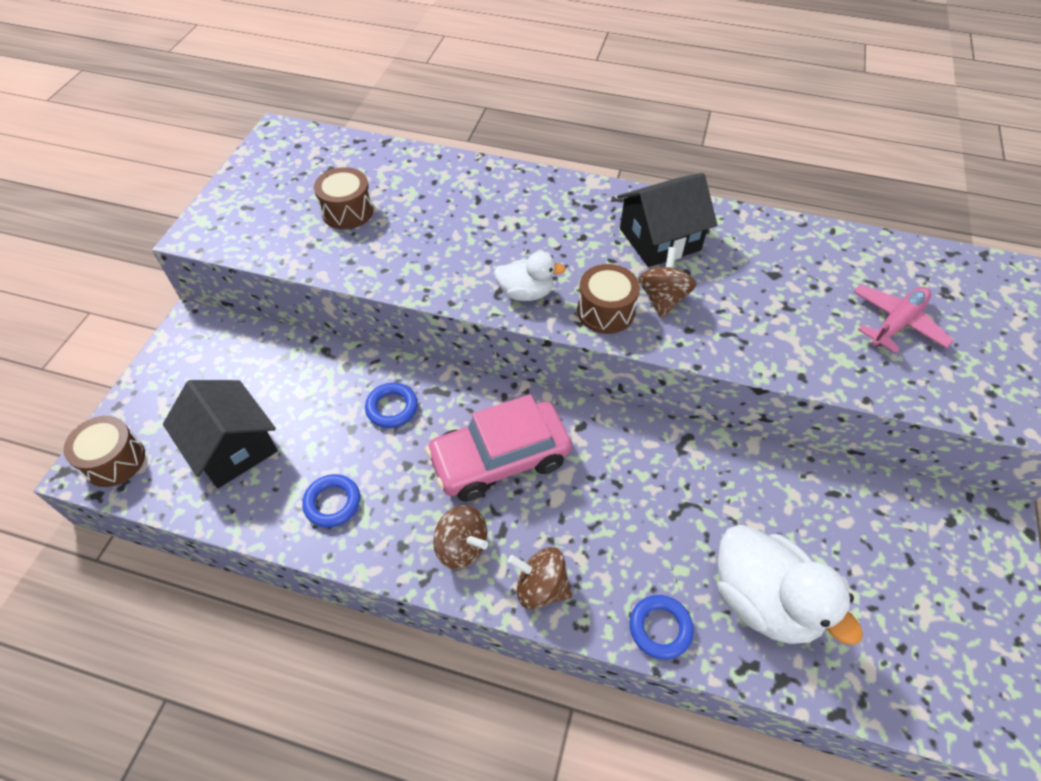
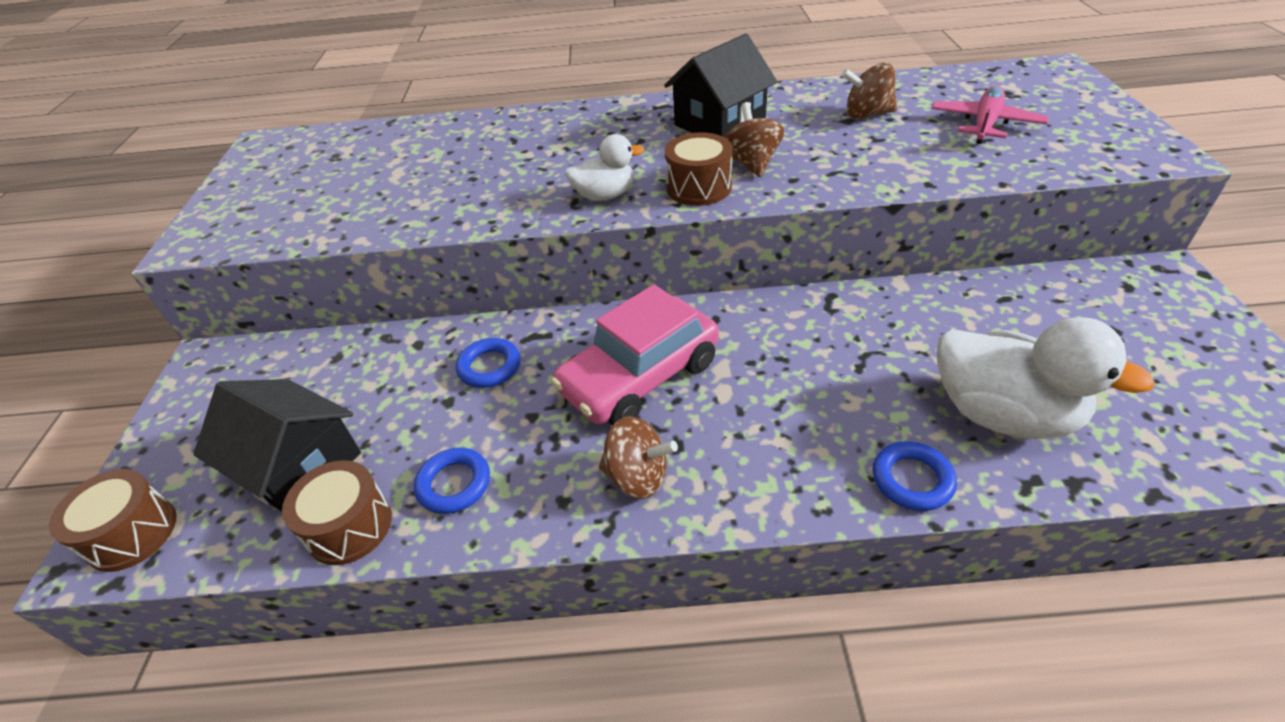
camera: 15 degrees left, 10 degrees down
brown drum [314,167,374,229] -> brown drum moved to [282,460,392,565]
brown spinning top [508,547,572,609] -> brown spinning top moved to [842,63,897,119]

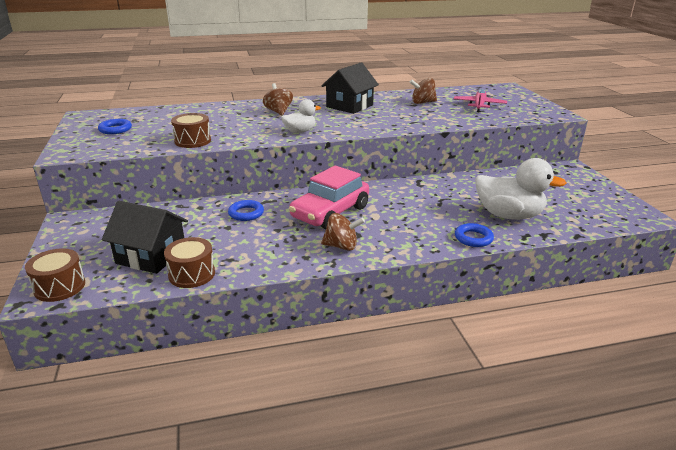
camera: 15 degrees left, 15 degrees down
blue ring [414,448,490,514] -> blue ring moved to [98,119,132,134]
brown drum [665,132,733,206] -> brown drum moved to [171,113,211,148]
brown spinning top [724,102,784,177] -> brown spinning top moved to [263,83,293,116]

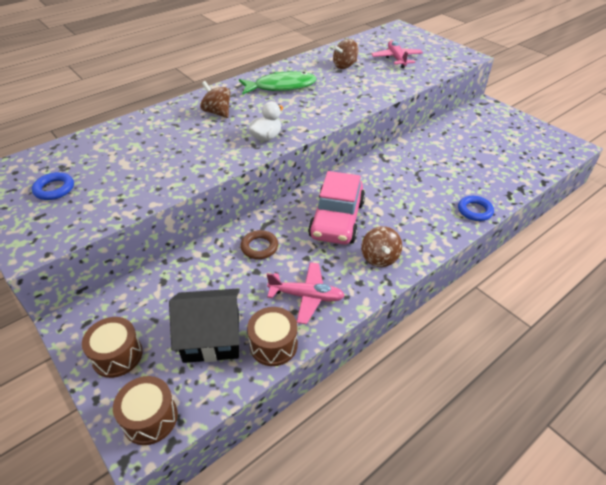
camera: 25 degrees left, 15 degrees up
brown drum [171,113,211,148] -> brown drum moved to [82,317,143,378]
blue ring [228,200,264,221] -> brown ring [241,230,278,259]
black house [321,62,379,114] -> green fish [239,71,317,95]
brown spinning top [321,213,365,251] -> brown spinning top turned 105 degrees clockwise [361,226,402,267]
white duck [475,158,566,220] -> none
none -> pink plane [267,262,345,324]

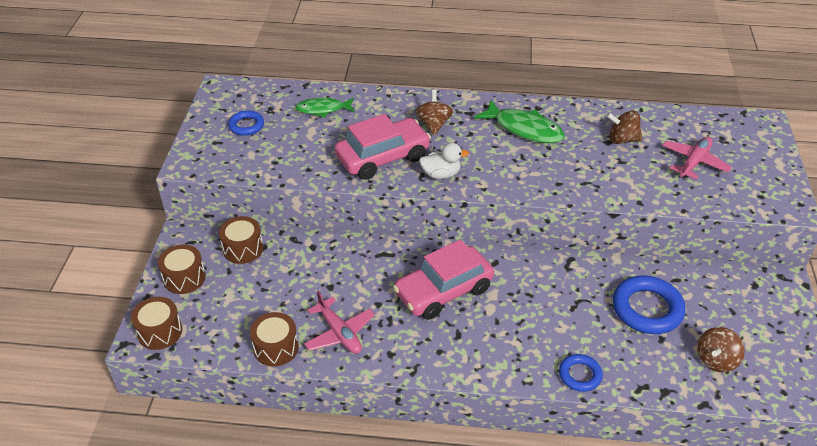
camera: 45 degrees right, 0 degrees up
black house [169,288,240,363] -> none
brown ring [241,230,278,259] -> none
brown spinning top [361,226,402,267] -> brown spinning top moved to [697,327,745,372]
none -> brown drum [219,216,264,264]
none -> green fish [295,98,355,118]
none -> pink car [335,114,431,180]
none -> blue ring [613,276,686,334]

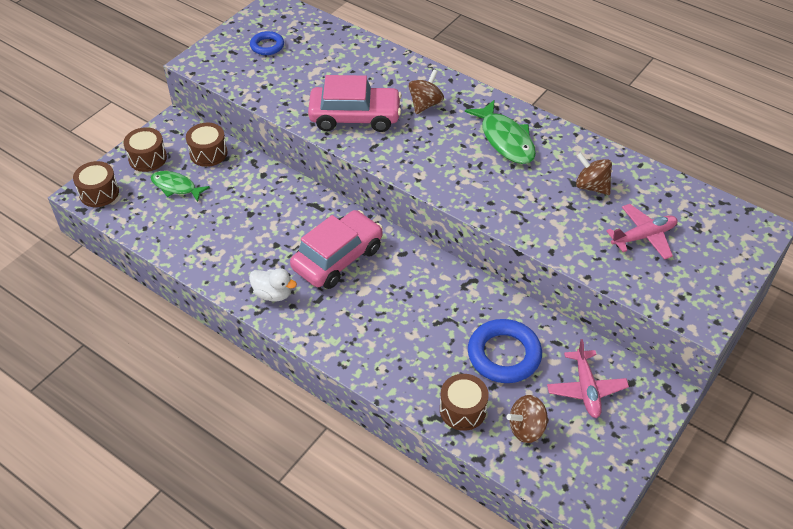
camera: 30 degrees right, 5 degrees up
brown drum [250,312,299,367] -> brown drum moved to [440,374,489,431]
green fish [295,98,355,118] -> green fish moved to [151,171,210,202]
pink plane [304,291,375,354] -> pink plane moved to [547,339,629,418]
pink car [393,239,494,320] -> pink car turned 135 degrees clockwise [290,210,383,289]
white duck [419,143,469,179] -> white duck moved to [249,268,297,302]
blue ring [559,354,603,392] -> none

